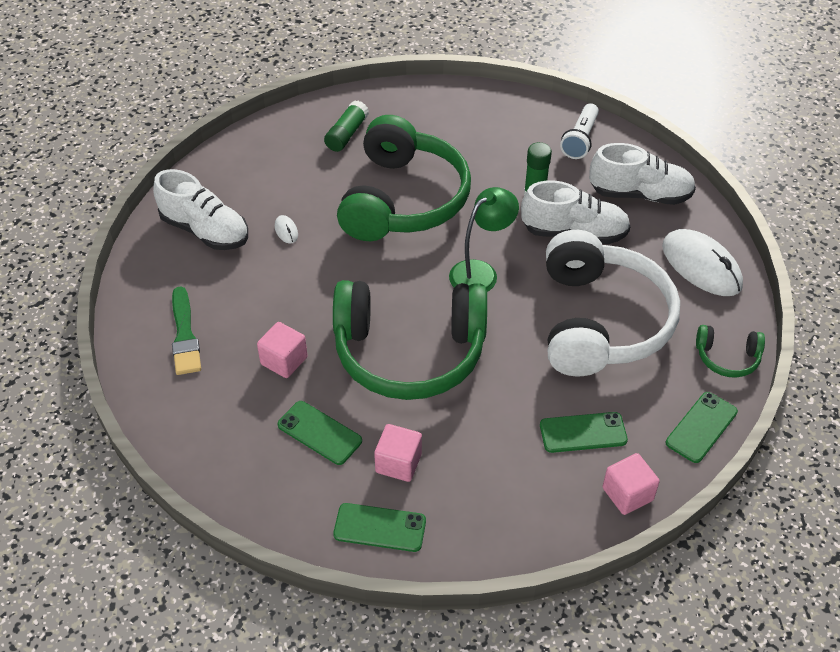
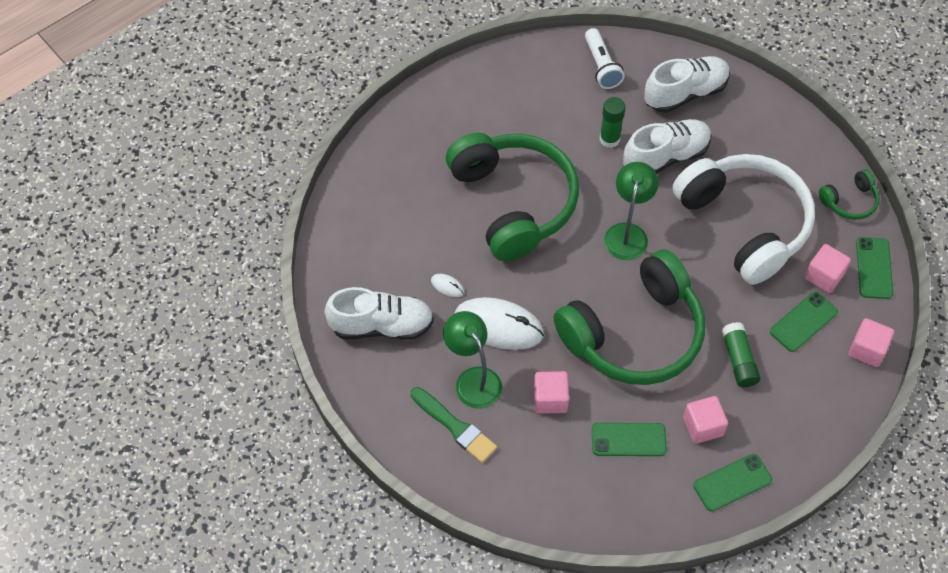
camera: 35 degrees left, 10 degrees up
green glue stick [324,100,369,152] -> green glue stick moved to [721,322,760,387]
white mouse [662,229,743,296] -> white mouse moved to [454,297,544,350]
none -> green lamp [443,311,502,409]
none -> pink cube [804,244,851,293]

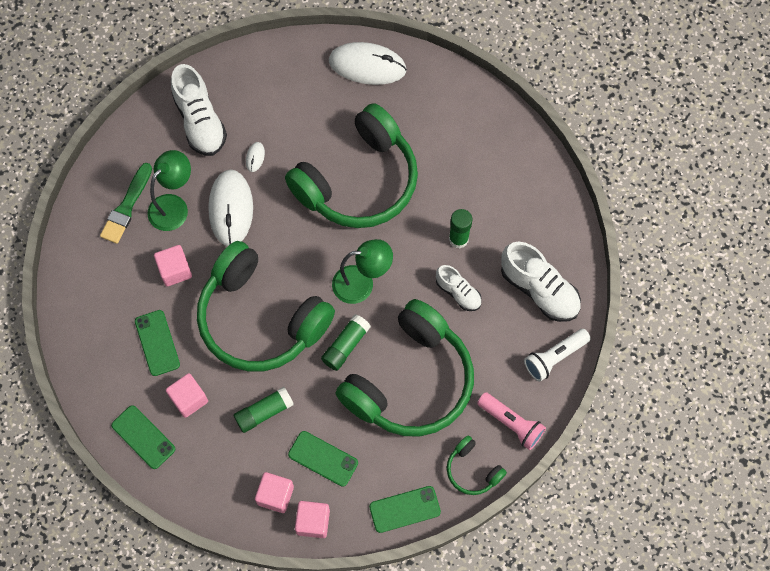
camera: 70 degrees right, 10 degrees up
white flashlight [585,28,625,89] -> white flashlight moved to [524,329,591,382]
white shoe [623,119,712,173] -> white shoe [436,265,482,311], size x0.58
white headphones [672,154,815,285] -> green headphones [335,299,474,436]
pink cube [804,244,851,293] -> pink cube moved to [255,472,294,513]
none -> green glue stick [321,314,370,371]
none -> white mouse [329,42,407,85]
none -> pink flashlight [477,392,546,450]

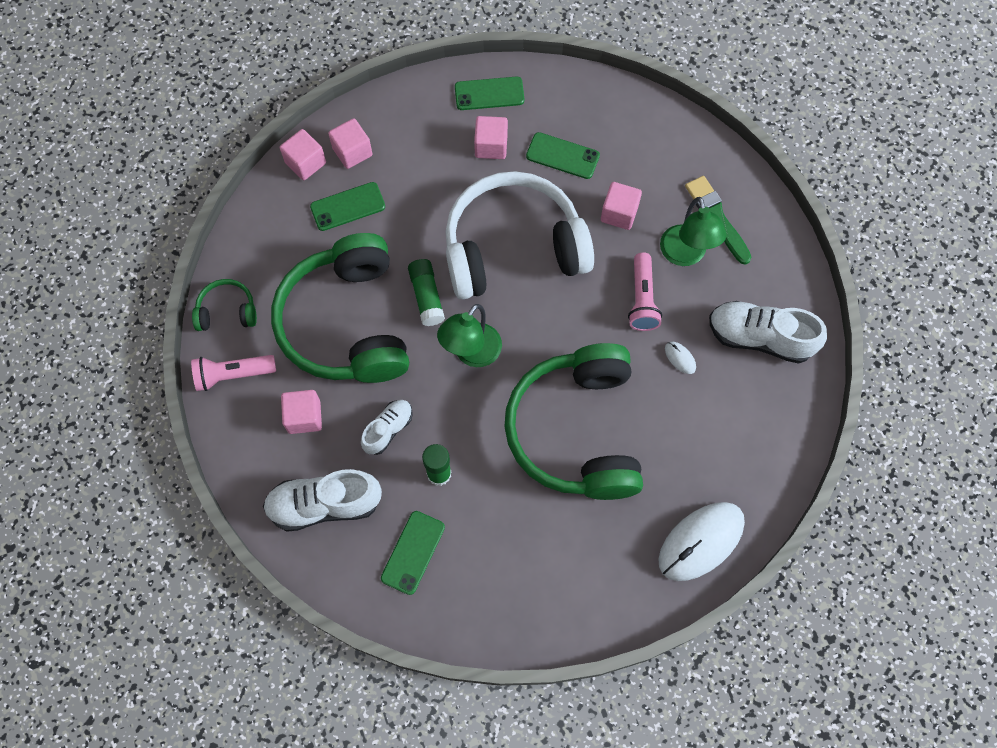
camera: 130 degrees right, 0 degrees up
green headphones [197,241,335,372] -> white headphones [446,171,594,299]
white mouse [208,169,253,246] -> pink flashlight [628,252,662,331]
green glue stick [234,387,294,433] -> none
green phone [369,486,441,533] -> green phone moved to [381,511,445,595]
white shoe [436,265,482,311] -> white shoe turned 135 degrees clockwise [361,400,413,455]
white flashlight [524,329,591,382] -> none
none -> pink cube [281,390,322,434]

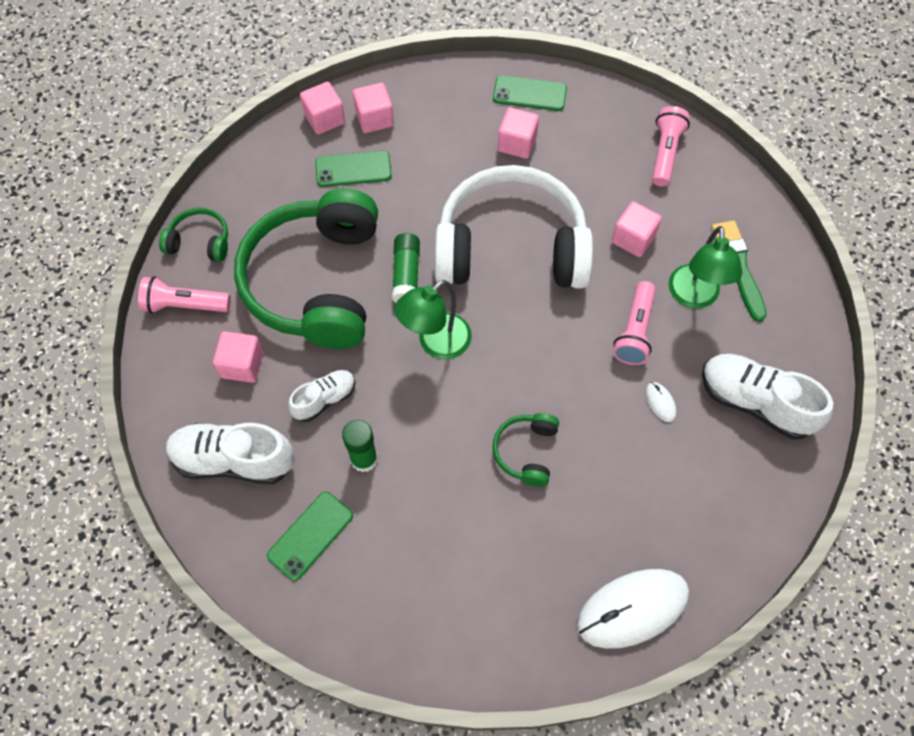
camera: 15 degrees right, 5 degrees down
green headphones [504,343,643,500] -> green headphones [492,413,559,487], size x0.42
green phone [526,132,600,179] -> none
none -> pink flashlight [652,106,690,187]

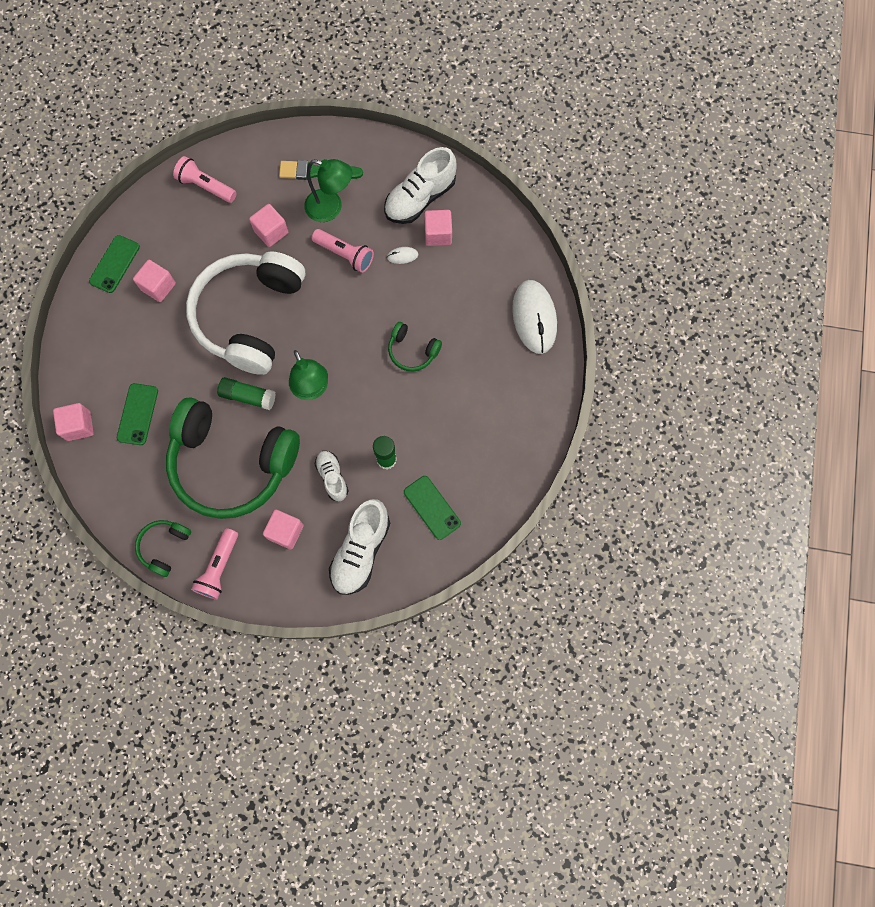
camera: 75 degrees left, 10 degrees up
pink cube [353,82,394,133] -> pink cube moved to [424,210,452,246]

